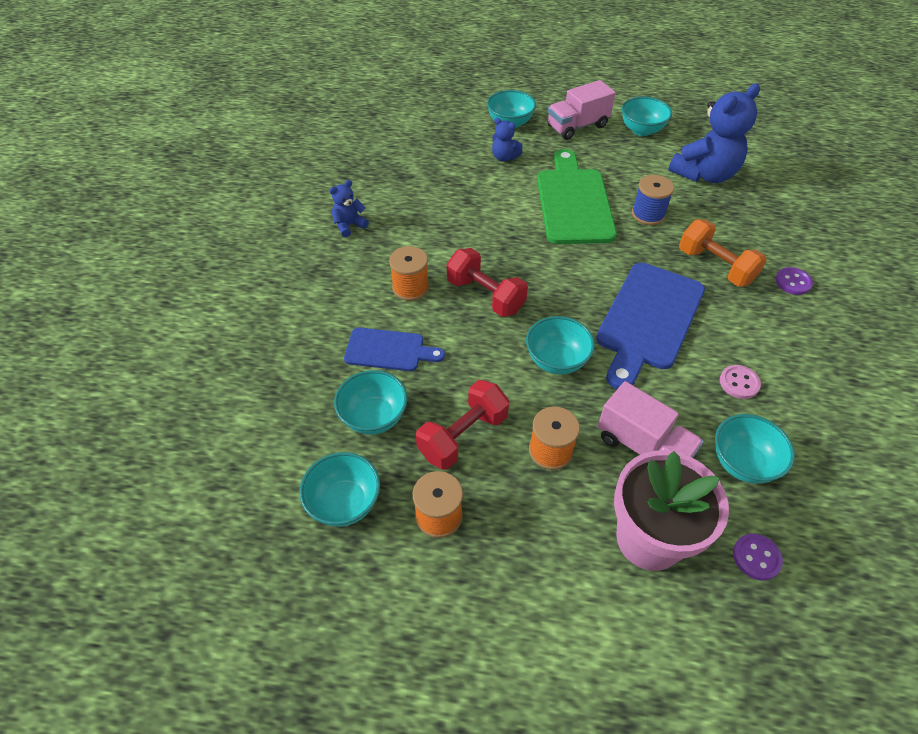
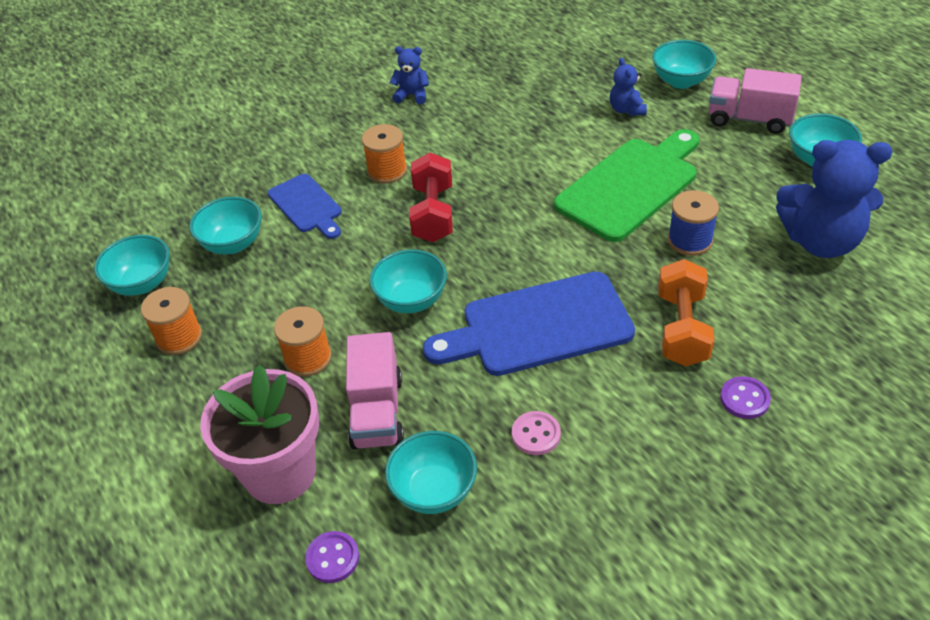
camera: 50 degrees right, 5 degrees down
red dumbbell [416,380,509,470] -> none

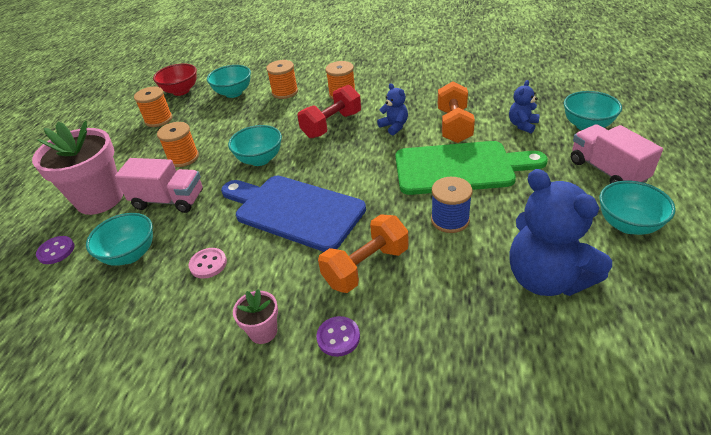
camera: 45 degrees right, 5 degrees down
turquoise bowl [94,235,170,296] -> red bowl [153,63,197,96]
blue cutting board [268,174,342,239] -> orange spool [266,60,298,99]
pink truck [346,332,404,449] -> pink truck turned 120 degrees counterclockwise [115,158,203,213]
blue teddy bear [390,46,429,104] -> blue teddy bear moved to [377,83,408,135]
none -> pink flower pot [233,289,278,344]
none -> orange dumbbell [438,81,475,143]

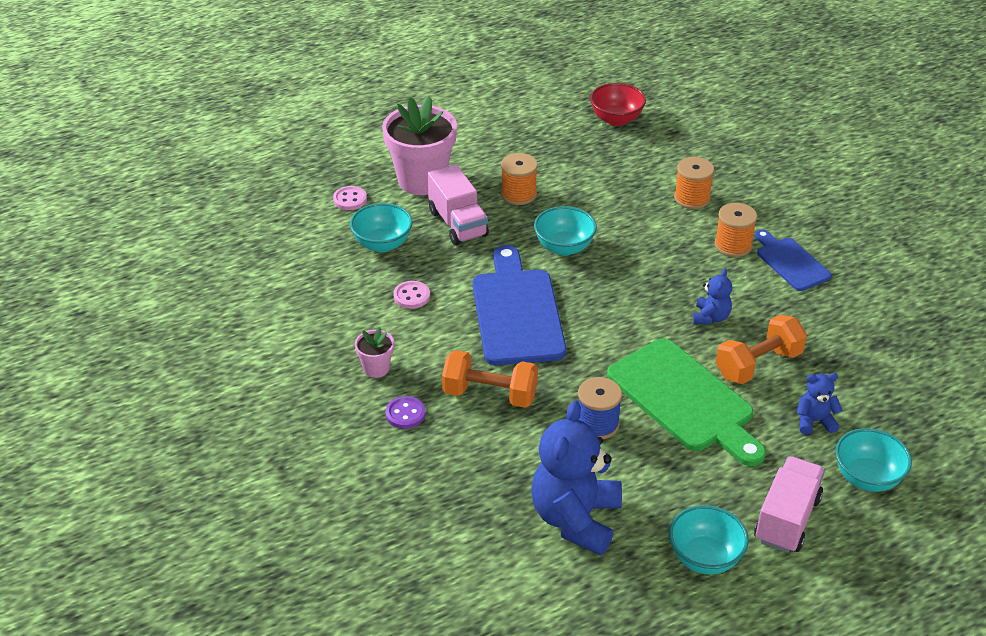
camera: 50 degrees right, 0 degrees up
purple button [36,236,75,264] -> pink button [333,186,367,210]
orange spool [134,87,173,127] -> none
turquoise bowl [207,65,251,98] -> none
red dumbbell [297,85,361,138] -> none
none -> blue cutting board [755,229,832,291]

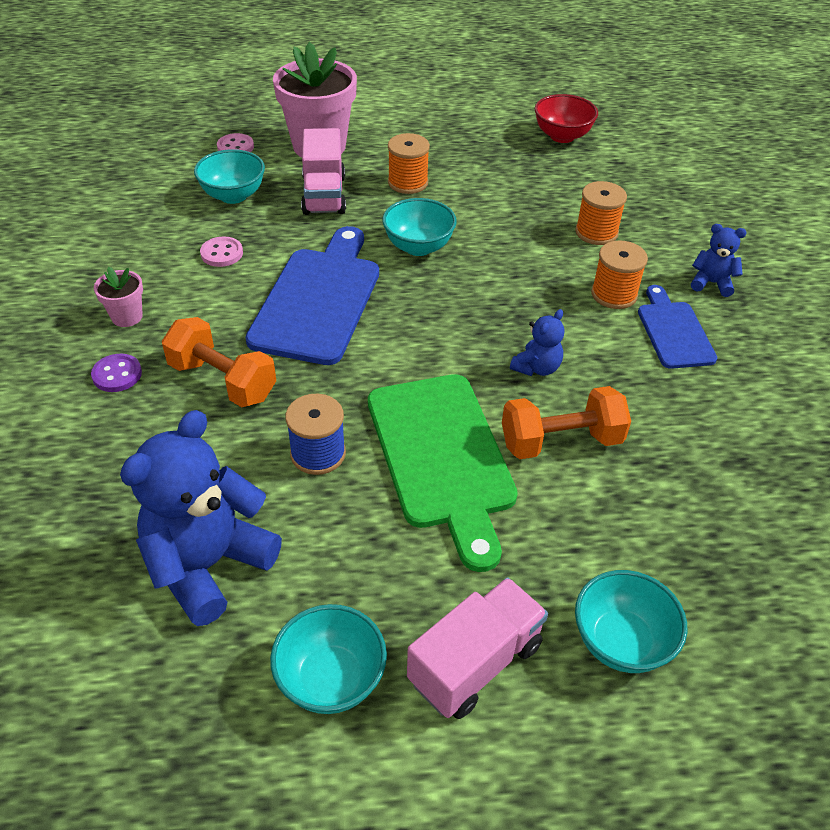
camera: 20 degrees right, 5 degrees up
blue teddy bear [797,373,842,435] -> blue teddy bear moved to [691,224,747,297]

